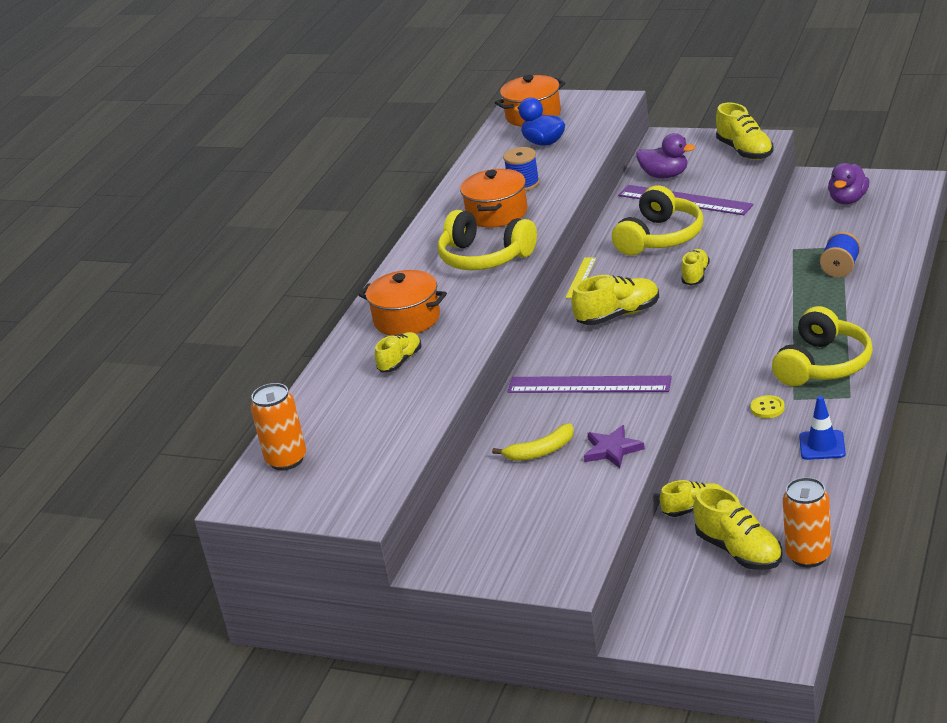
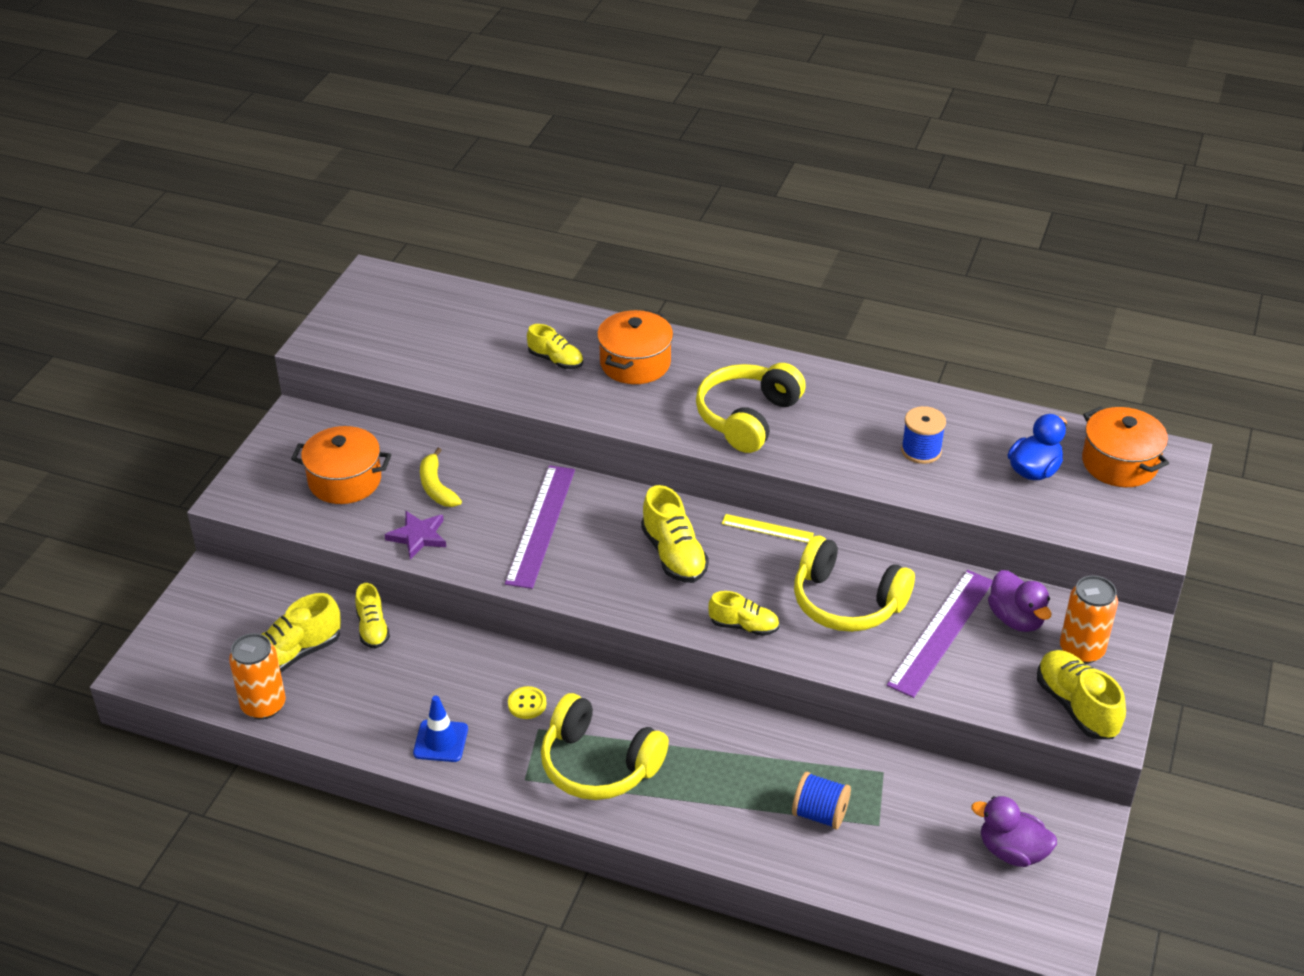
camera: 85 degrees right, 10 degrees up
orange can [251,383,306,471] -> orange can moved to [1060,576,1118,664]
orange pot [460,169,527,228] -> orange pot moved to [291,426,391,504]
purple duck [636,133,695,178] -> purple duck turned 45 degrees counterclockwise [988,570,1051,632]
yellow shoe [716,103,773,160] -> yellow shoe turned 90 degrees clockwise [1037,650,1126,739]

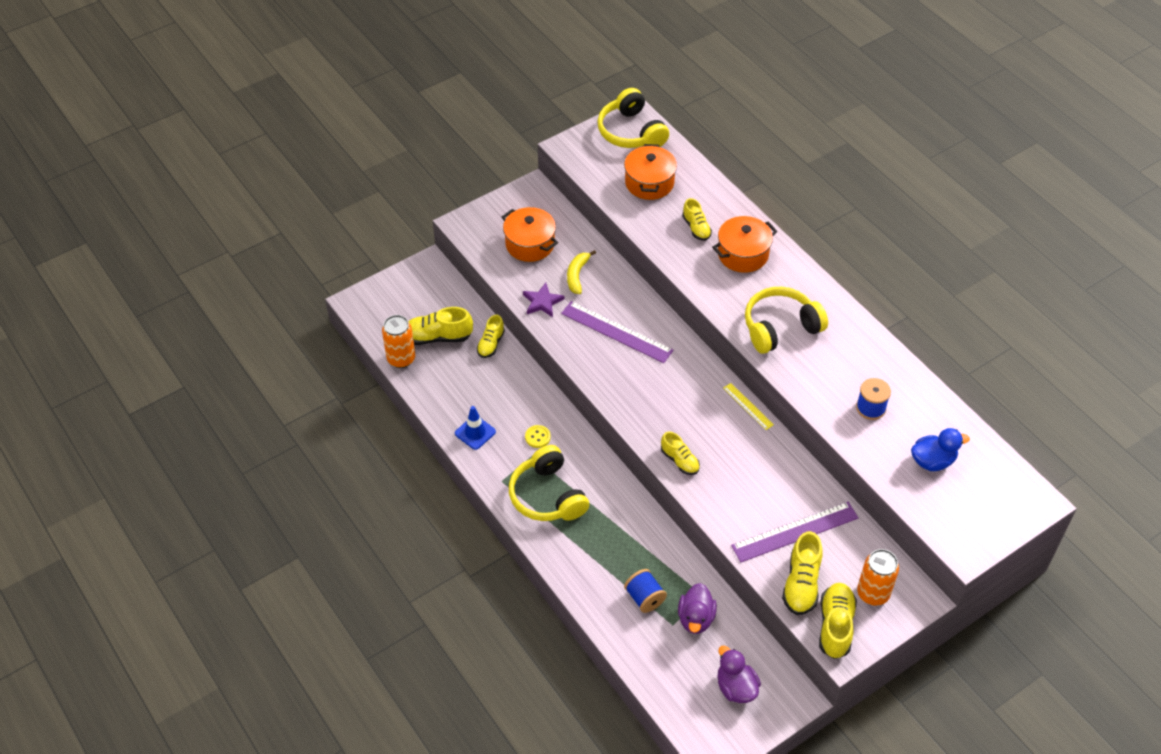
camera: 35 degrees right, 10 degrees up
purple ruler [505,465,575,589] -> purple ruler turned 75 degrees clockwise [561,301,674,363]
yellow shoe [641,485,709,583] -> yellow shoe moved to [782,531,822,615]
yellow headphones [794,536,915,632] -> yellow headphones moved to [598,88,669,148]
purple duck [988,570,1051,632] -> purple duck moved to [678,583,717,634]
orange pot [1082,406,1169,487] -> orange pot moved to [624,144,677,200]

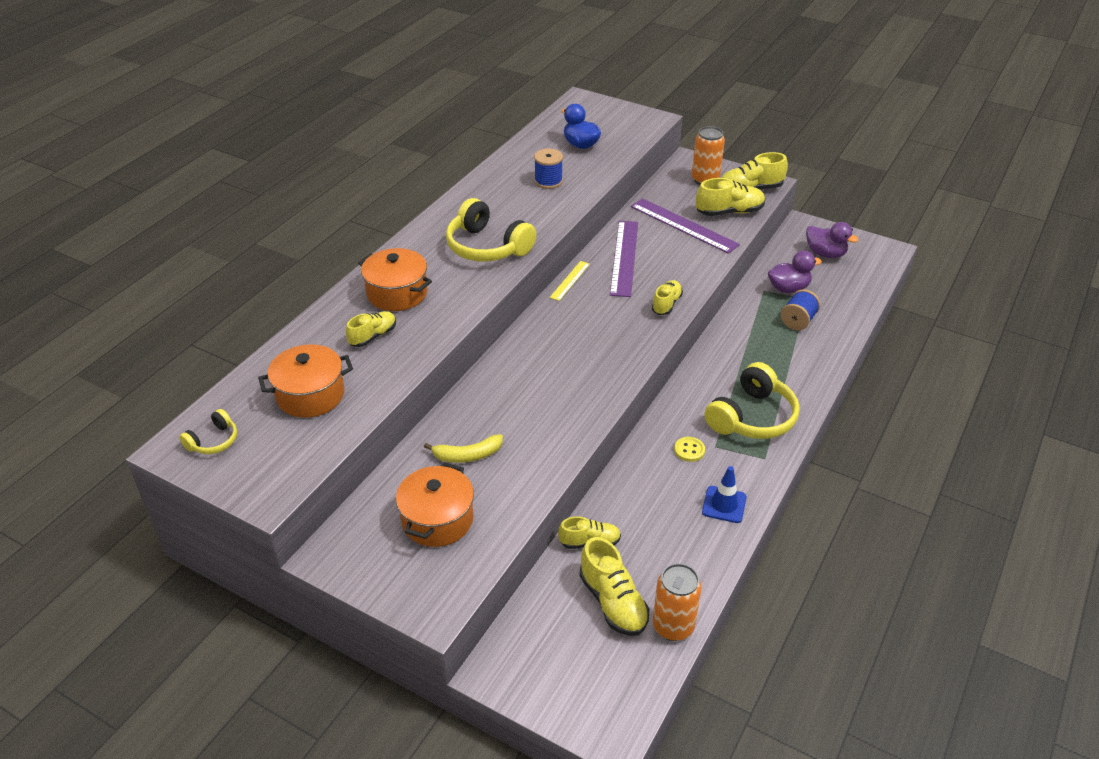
camera: 115 degrees left, 10 degrees down
purple star [523,283,565,317] -> none
purple ruler [561,301,674,363] -> purple ruler moved to [610,221,638,297]
yellow headphones [598,88,669,148] -> yellow headphones [179,409,237,454], size x0.50
purple duck [718,646,761,703] -> purple duck turned 90 degrees counterclockwise [806,222,859,258]

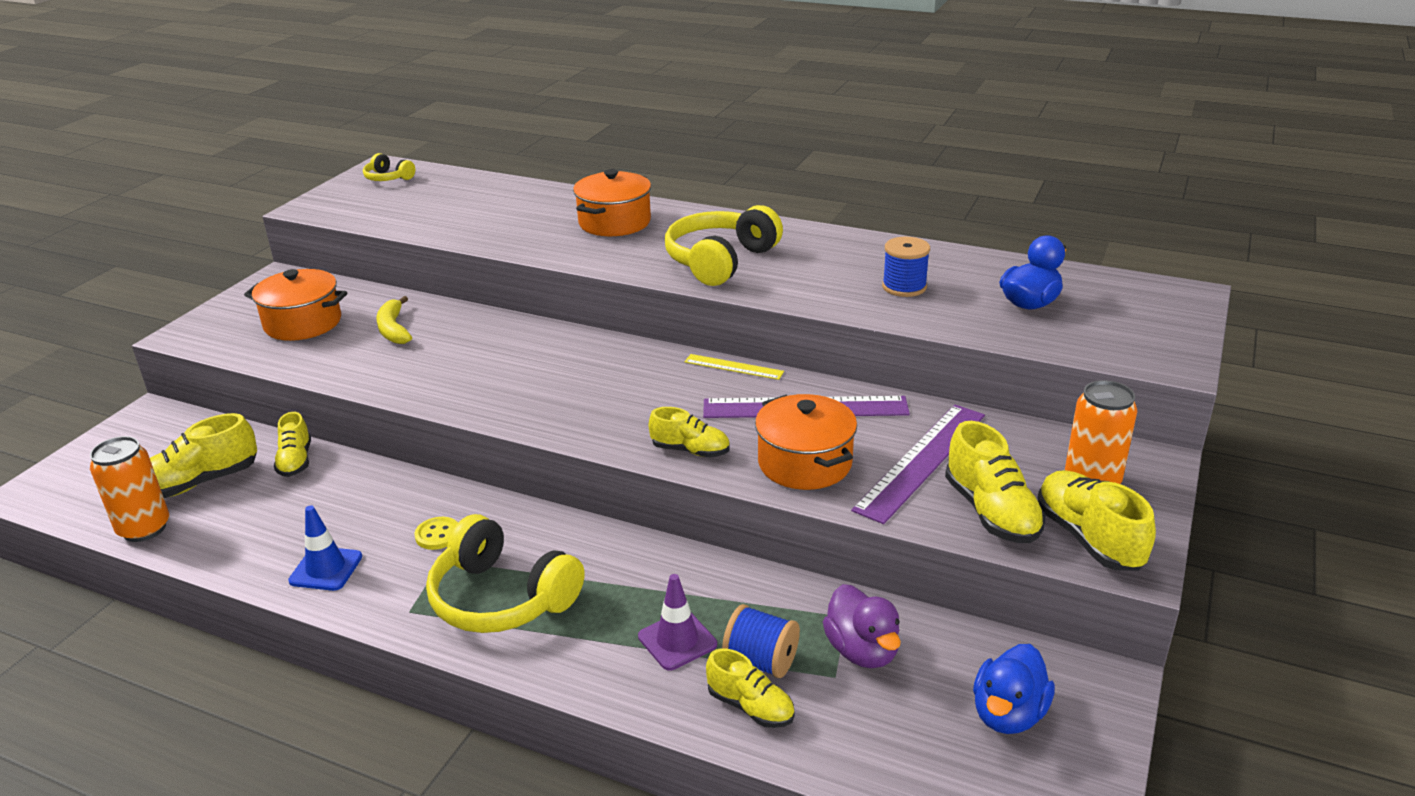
camera: 85 degrees right, 10 degrees down
orange pot [258,344,353,418] -> orange pot moved to [755,394,857,490]
yellow shoe [346,311,396,347] -> yellow shoe moved to [706,648,795,728]
purple duck [806,222,859,258] -> blue duck [973,644,1055,734]
none -> purple traffic cone [638,574,717,670]

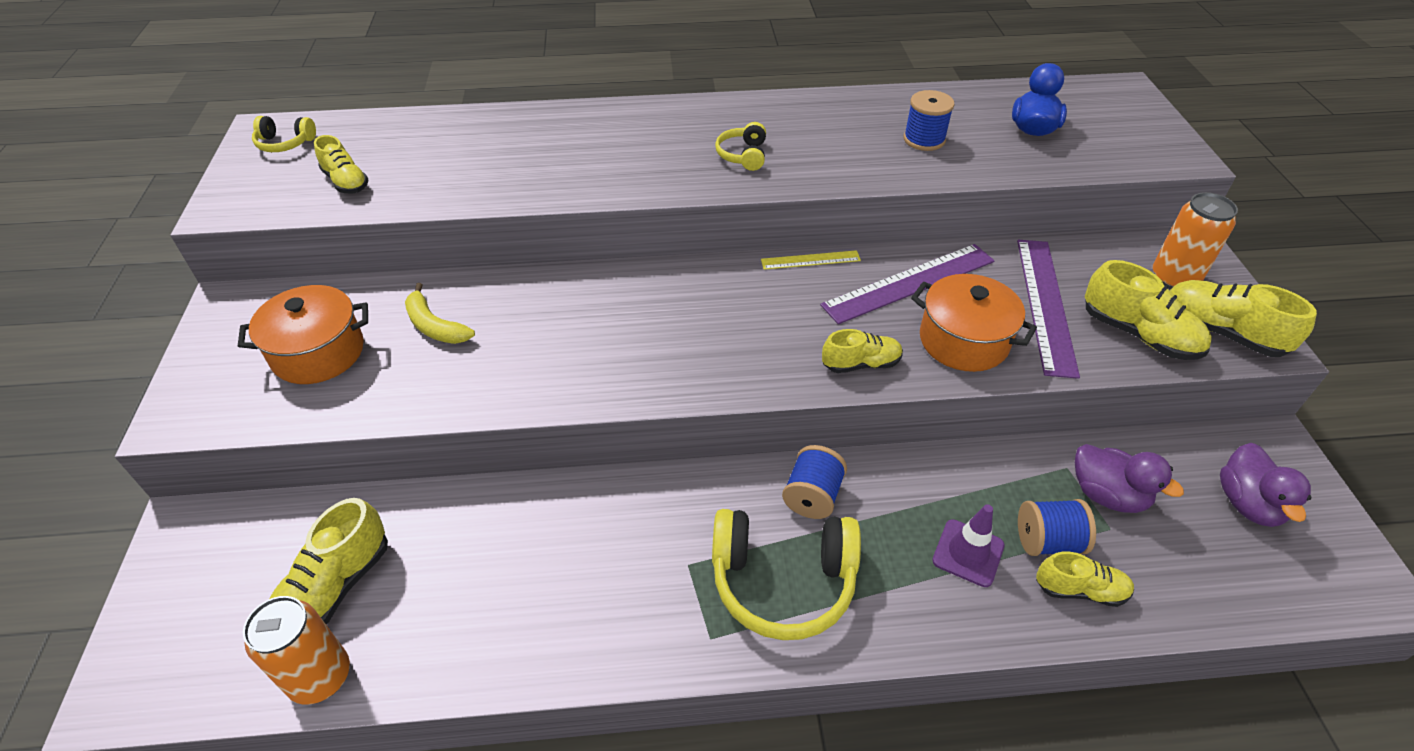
camera: 30 degrees left, 15 degrees up
yellow shoe [274,412,311,477] -> yellow shoe moved to [314,135,369,194]
blue traffic cone [288,505,362,591] -> none
yellow button [414,517,458,550] -> none
orange pot [573,169,651,236] -> none
yellow headphones [665,205,783,286] -> yellow headphones [715,122,766,171], size x0.50
blue duck [973,644,1055,734] -> purple duck [1220,443,1311,527]
none -> blue spool [782,445,847,519]

